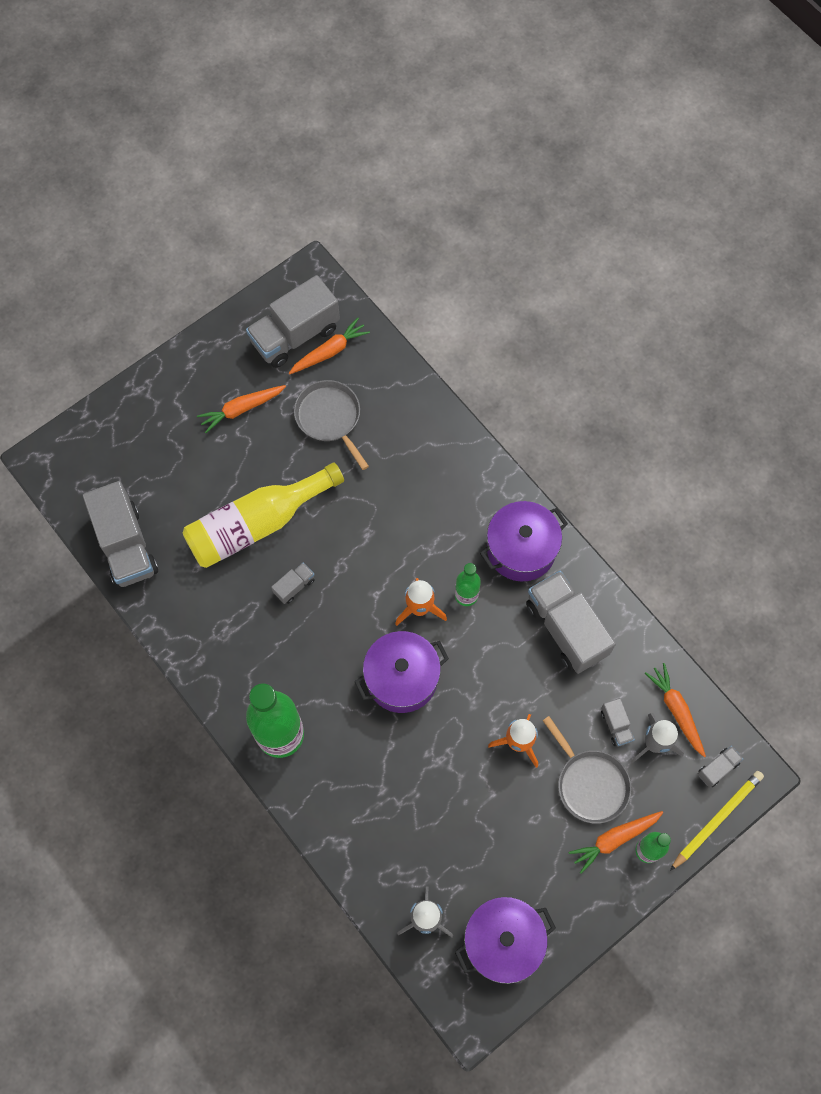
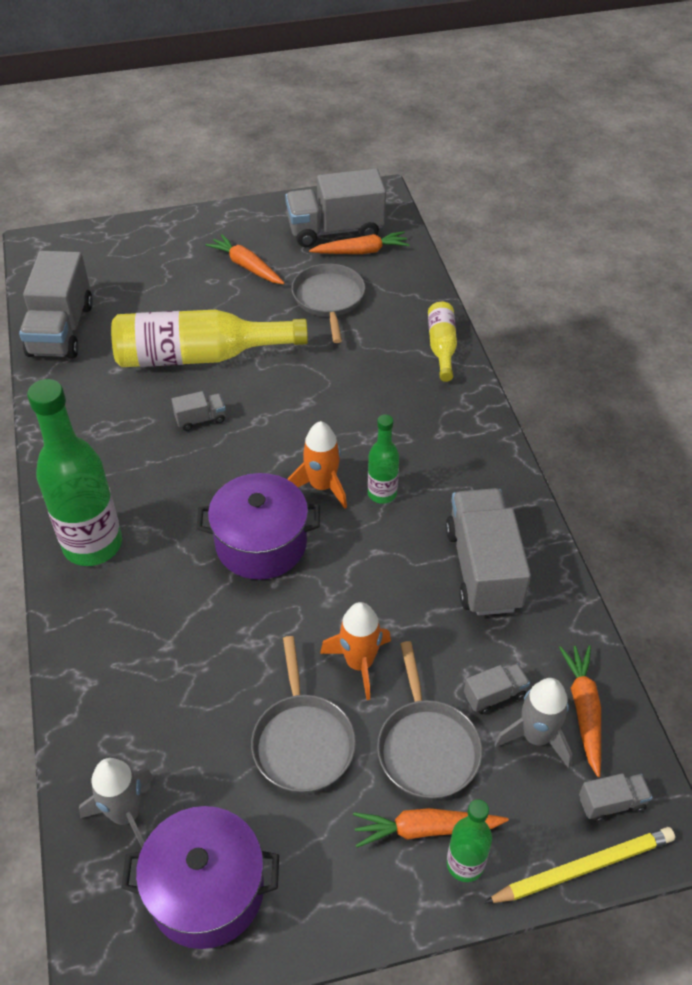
camera: 25 degrees right, 20 degrees down
orange carrot [197,385,286,433] -> orange carrot turned 45 degrees clockwise [205,234,285,284]
purple pot [480,501,568,582] -> none
grey truck [601,698,635,747] -> grey truck turned 120 degrees counterclockwise [464,663,530,714]
none -> grey pan [251,636,356,793]
none -> yellow bottle [428,302,457,382]

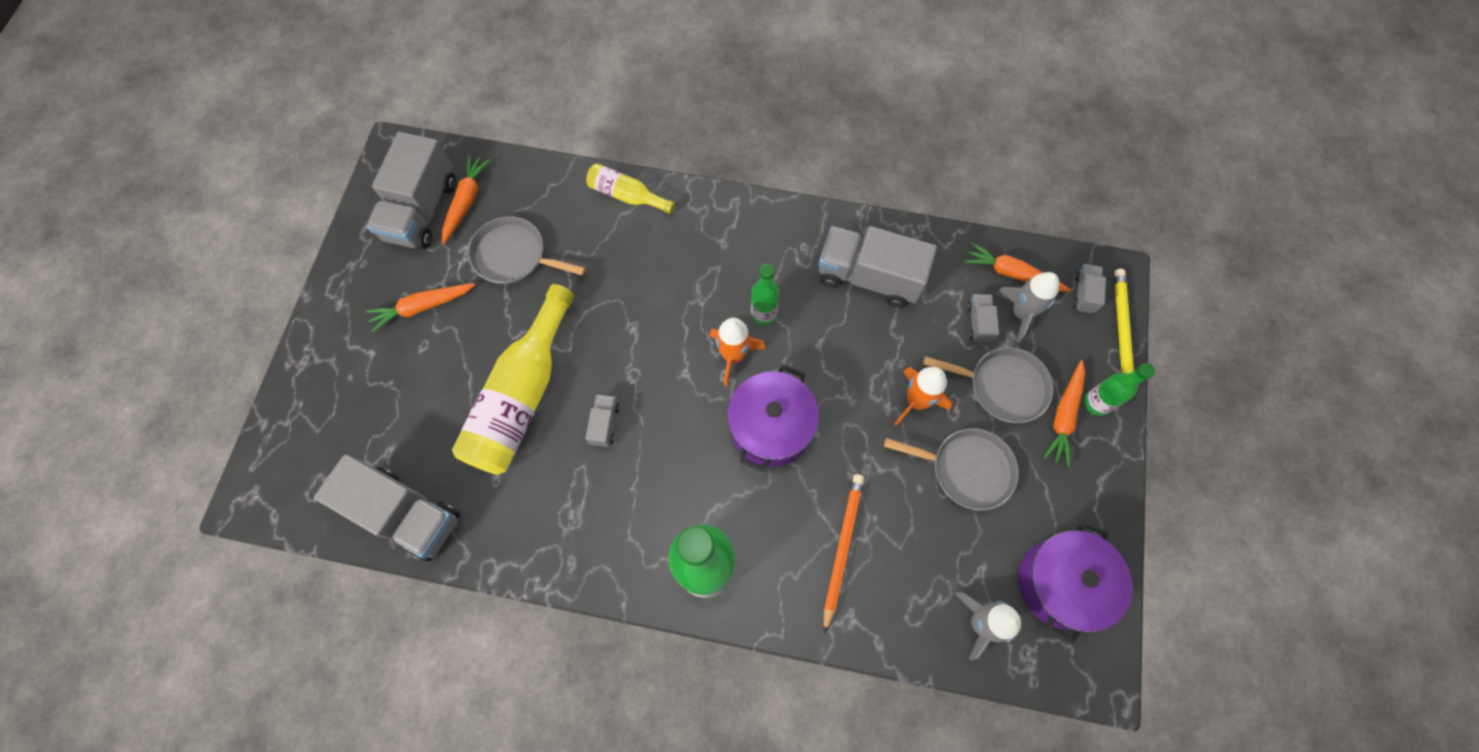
camera: 65 degrees left, 20 degrees up
none -> orange pencil [824,474,864,634]

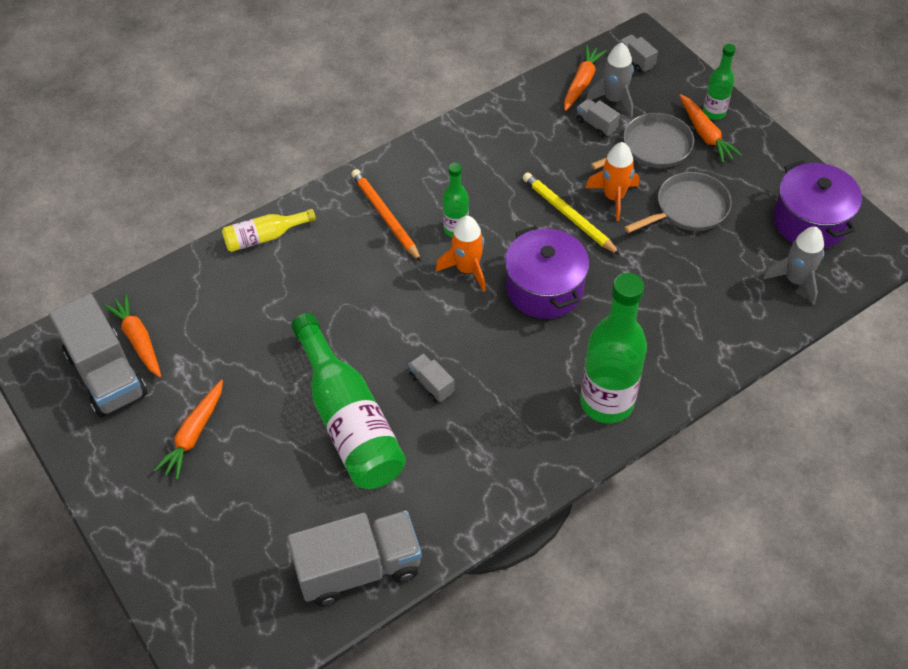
camera: 45 degrees left, 15 degrees down
yellow bottle [452,284,574,475] -> green bottle [291,313,406,489]
grey pan [468,216,586,284] -> none
grey truck [819,226,937,308] -> none
orange pencil [824,474,864,634] -> orange pencil moved to [351,169,422,262]
orange carrot [964,242,1071,292] -> orange carrot turned 135 degrees clockwise [564,45,607,111]
yellow pencil [1114,269,1134,404] -> yellow pencil moved to [523,172,620,255]

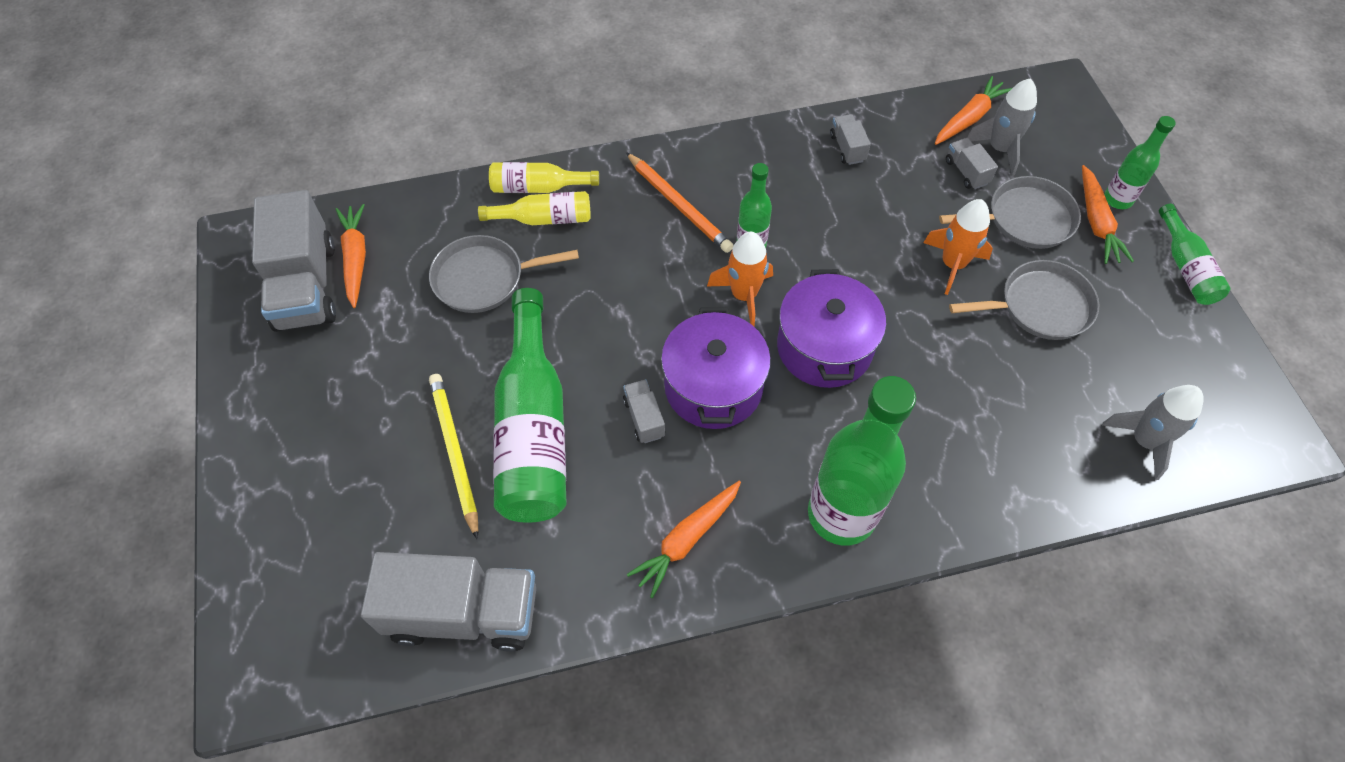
camera: 20 degrees right, 5 degrees up
orange carrot [154,380,223,480] -> orange carrot moved to [627,481,741,598]
orange pencil [351,169,422,262] -> orange pencil turned 150 degrees clockwise [626,152,733,253]
yellow pencil [523,172,620,255] -> yellow pencil moved to [429,374,478,540]
grey truck [619,35,658,72] -> grey truck moved to [830,114,871,165]
purple pot [773,161,862,248] -> purple pot moved to [661,307,771,429]
none -> grey pan [429,235,579,313]
none -> yellow bottle [478,191,591,225]
none -> green bottle [1159,204,1231,305]

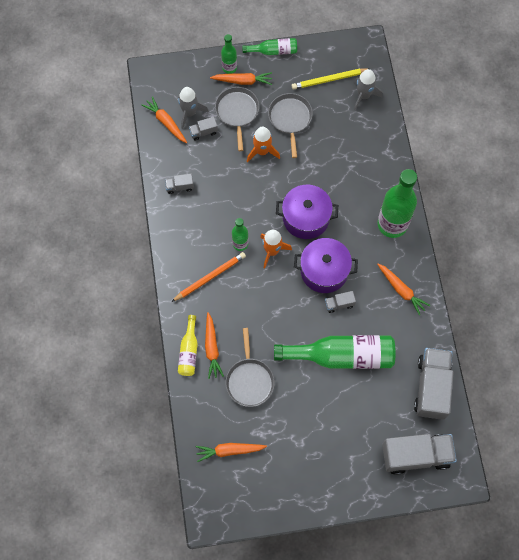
camera: 85 degrees left, 10 degrees up
grey truck [252,190,336,332] -> grey truck moved to [382,434,457,475]
yellow pencil [429,374,478,540] -> yellow pencil moved to [292,69,371,90]
yellow bottle [478,191,591,225] -> orange carrot [205,312,224,379]

